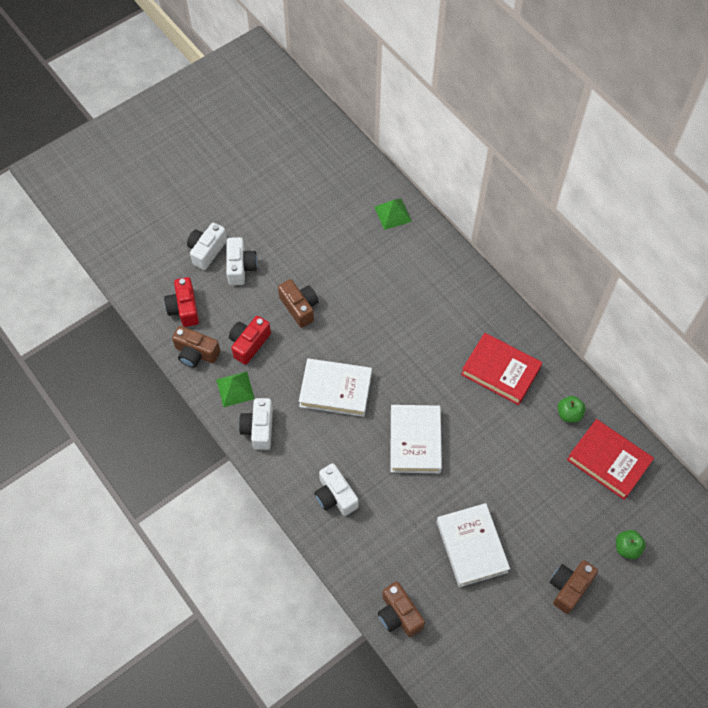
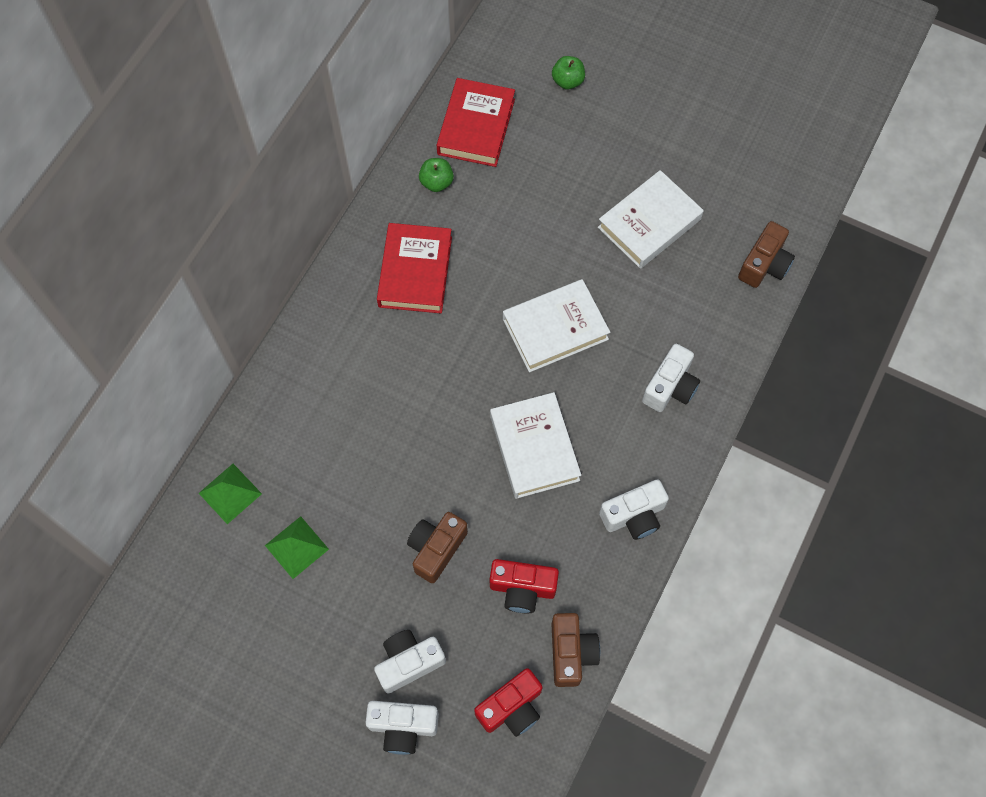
camera: 115 degrees left, 5 degrees up
green pyramid [216,371,255,407] -> green pyramid moved to [265,516,329,579]
brown camera [550,560,598,614] -> none

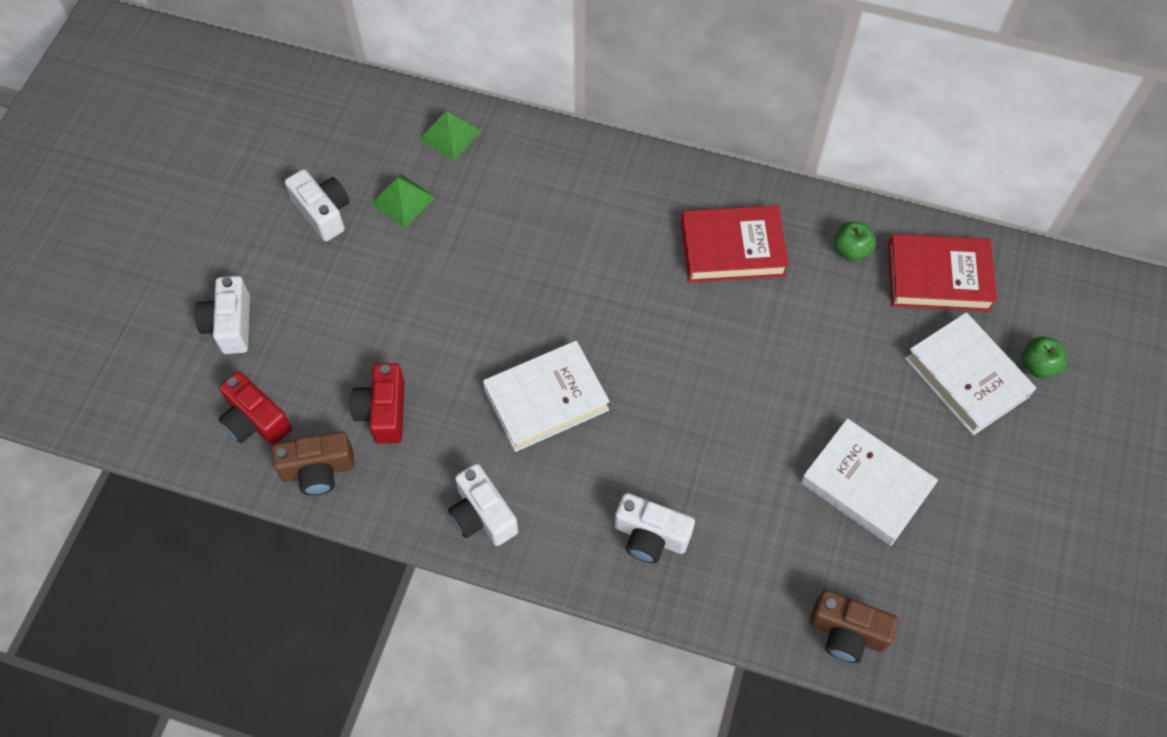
camera: 80 degrees right, 5 degrees down
white camera [374,630,446,693] -> white camera moved to [285,169,350,241]
brown camera [407,512,468,583] -> none
white book [503,279,610,372] -> white book moved to [905,312,1036,435]

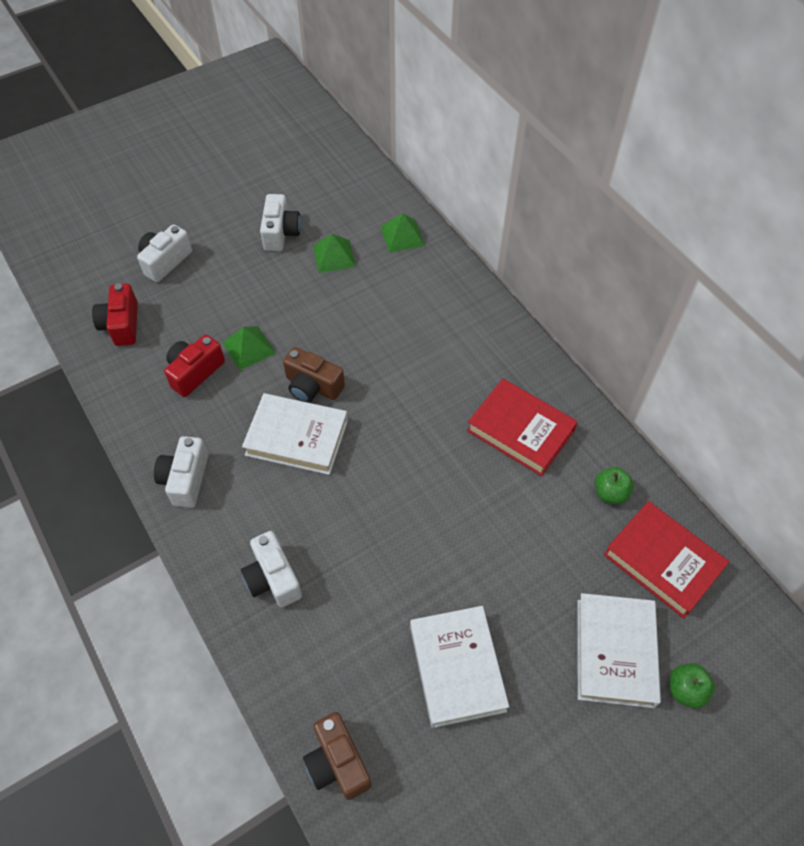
camera: 40 degrees right, 5 degrees down
brown camera [272,431,355,495] -> brown camera moved to [283,347,345,403]
none -> green pyramid [223,326,276,370]

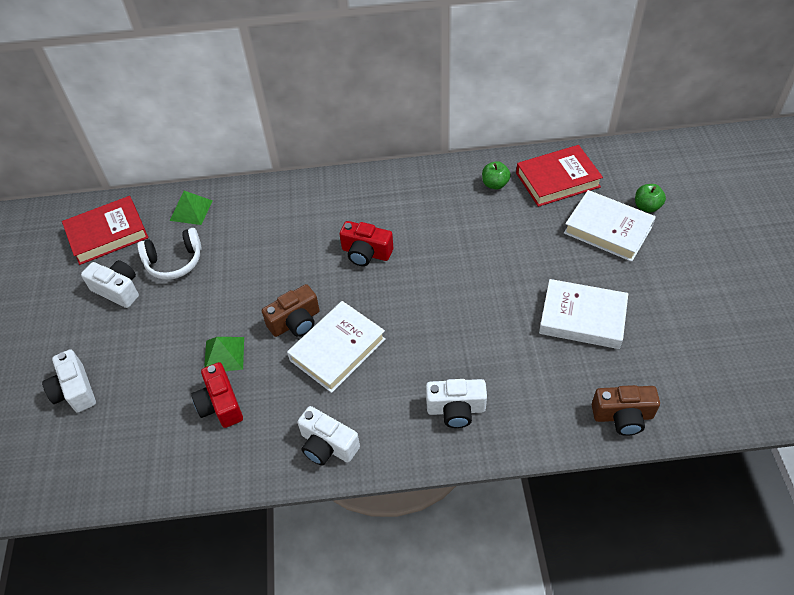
camera: 60 degrees left, 5 degrees down
red camera [92,283,138,346] -> red camera moved to [340,221,393,266]
green pyramid [313,234,356,273] -> white headphones [137,228,202,280]
red book [467,379,578,476] -> red book moved to [62,196,148,265]

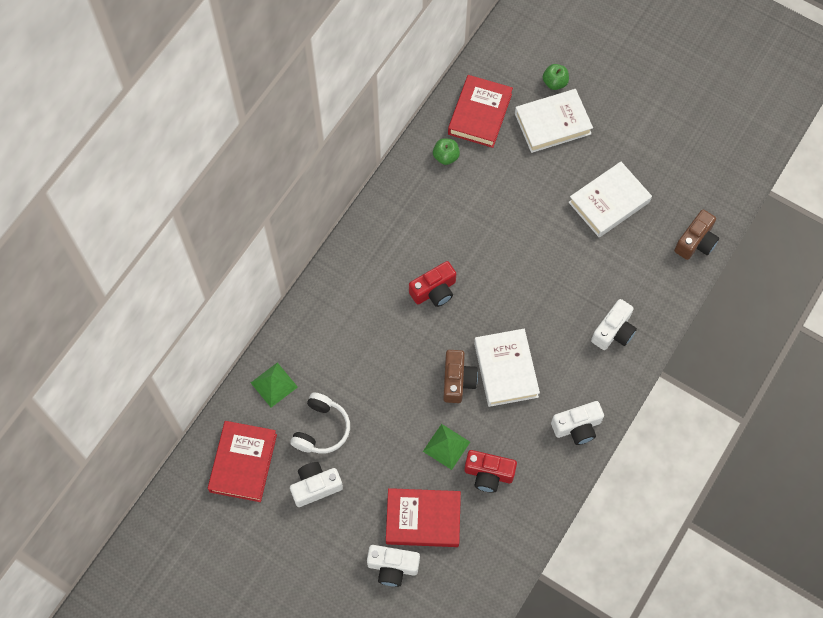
camera: 55 degrees left, 15 degrees up
none -> red book [386,488,461,547]

